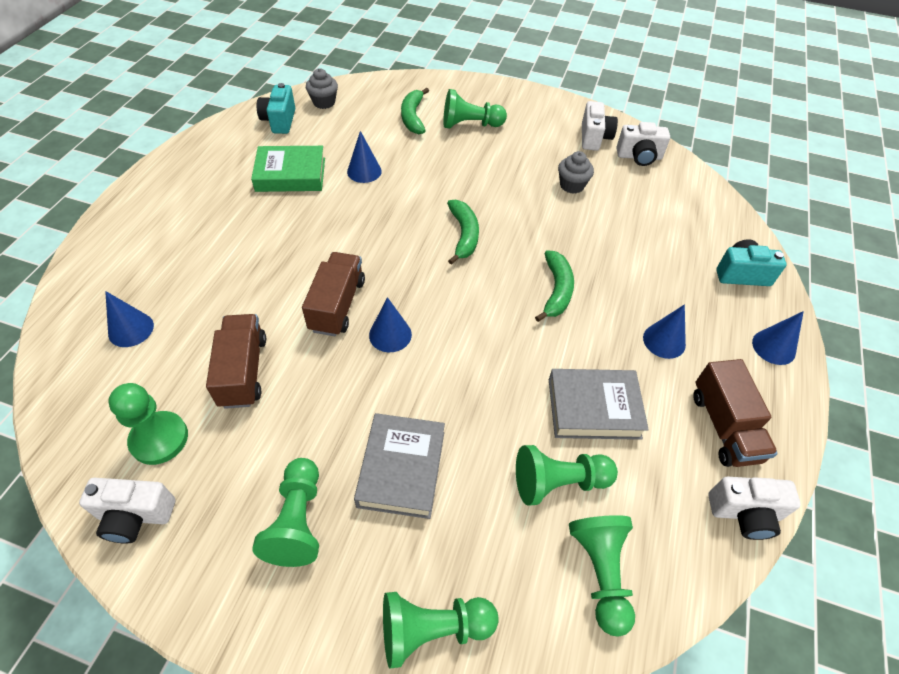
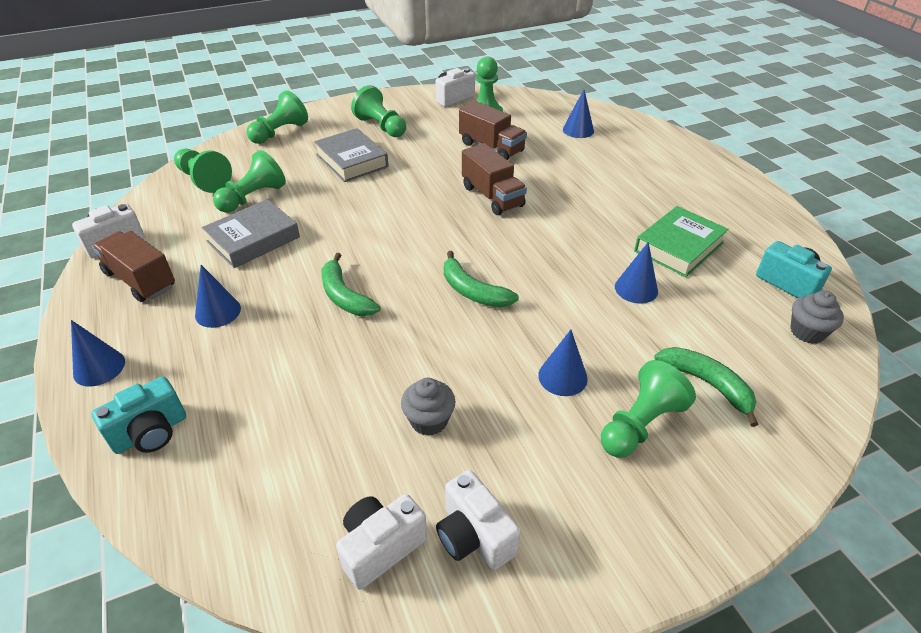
camera: 140 degrees right, 10 degrees down
blue cone [369,297,412,352] -> blue cone moved to [538,330,588,396]

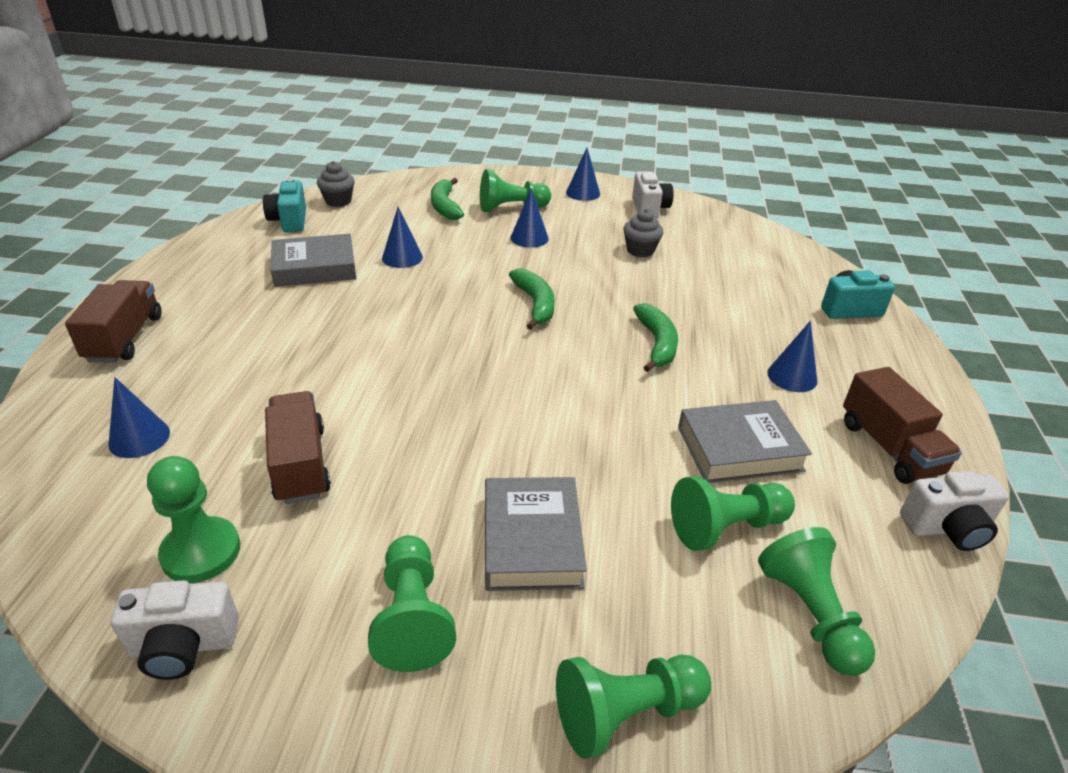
camera: 150 degrees left, 5 degrees down
blue cone [71,320,125,387] -> blue cone moved to [566,148,600,201]
white camera [336,494,427,590] -> none
brown truck [462,143,527,215] -> brown truck moved to [65,280,162,363]
green book [634,206,728,277] -> grey book [271,234,356,287]

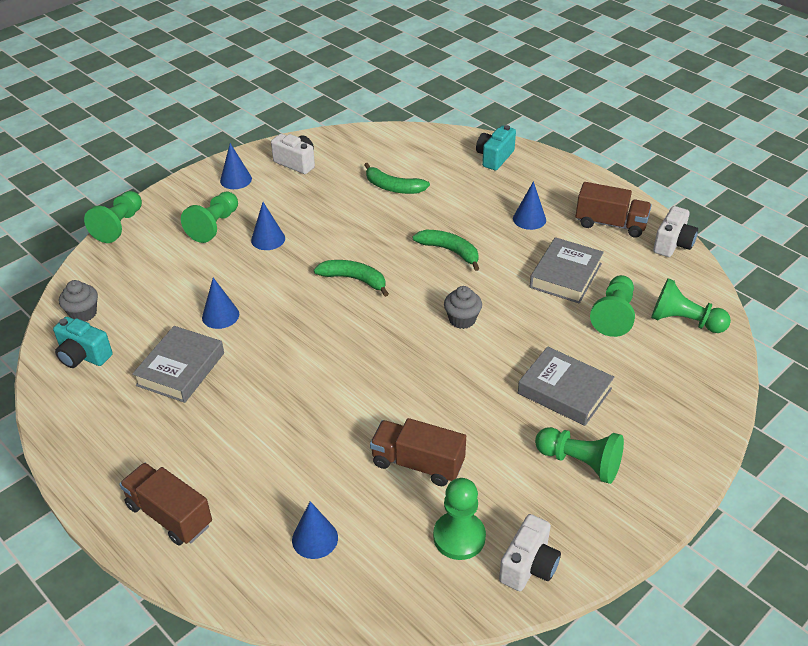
camera: 50 degrees left, 5 degrees up
green banana [431,178,464,220] -> green banana moved to [364,163,430,194]
green pawn [556,654,711,759] -> green pawn moved to [84,191,142,243]
grey cupcake [623,209,663,257] -> grey cupcake moved to [444,286,482,329]

